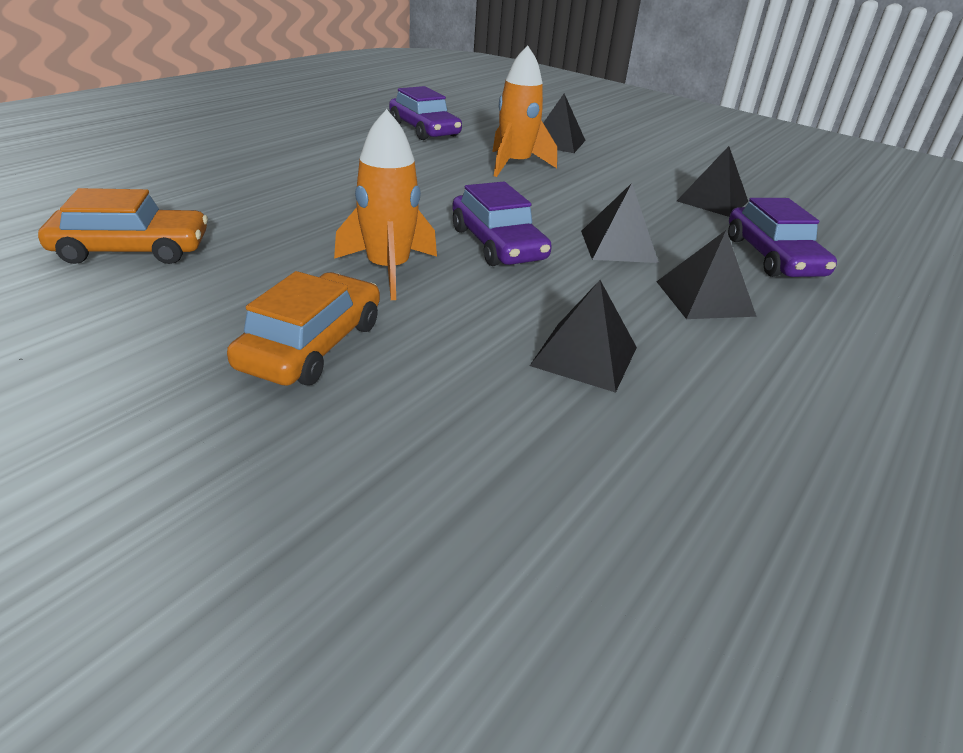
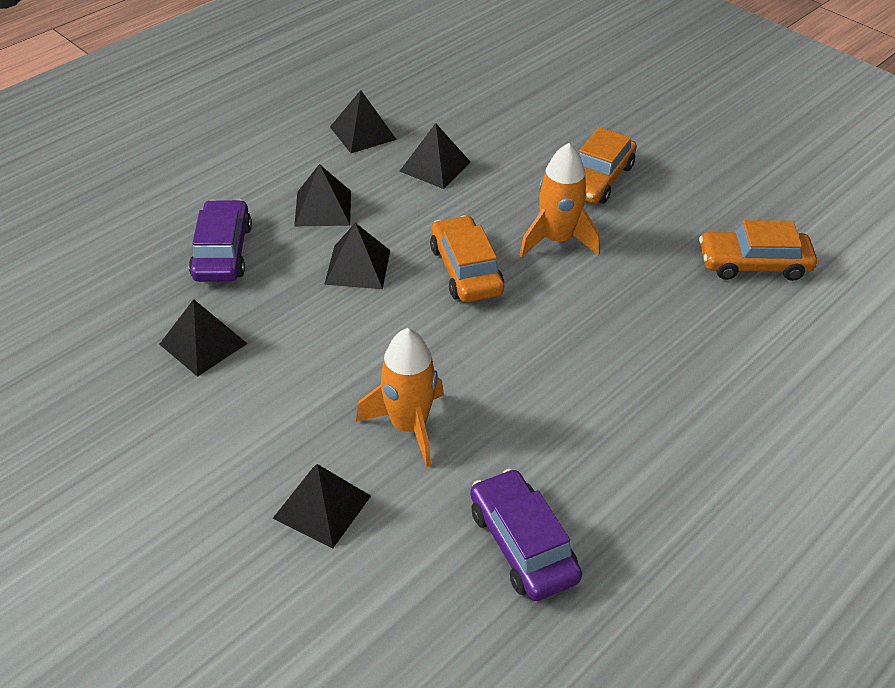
camera: 170 degrees left, 10 degrees up
purple car [452,182,552,266] -> orange car [430,215,504,302]
none -> black pyramid [330,90,397,153]

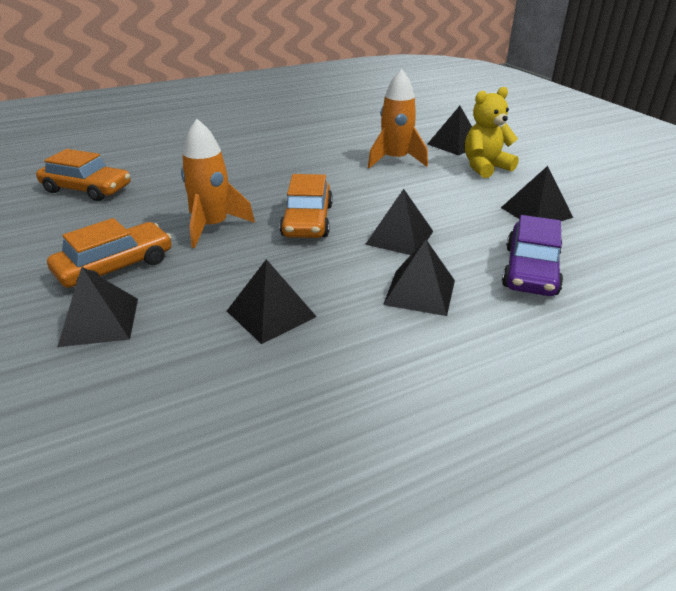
camera: 160 degrees left, 10 degrees down
black pyramid [330,90,397,153] -> black pyramid moved to [57,267,138,347]
purple car [470,469,582,601] -> none
none -> yellow teddy bear [465,87,519,178]

